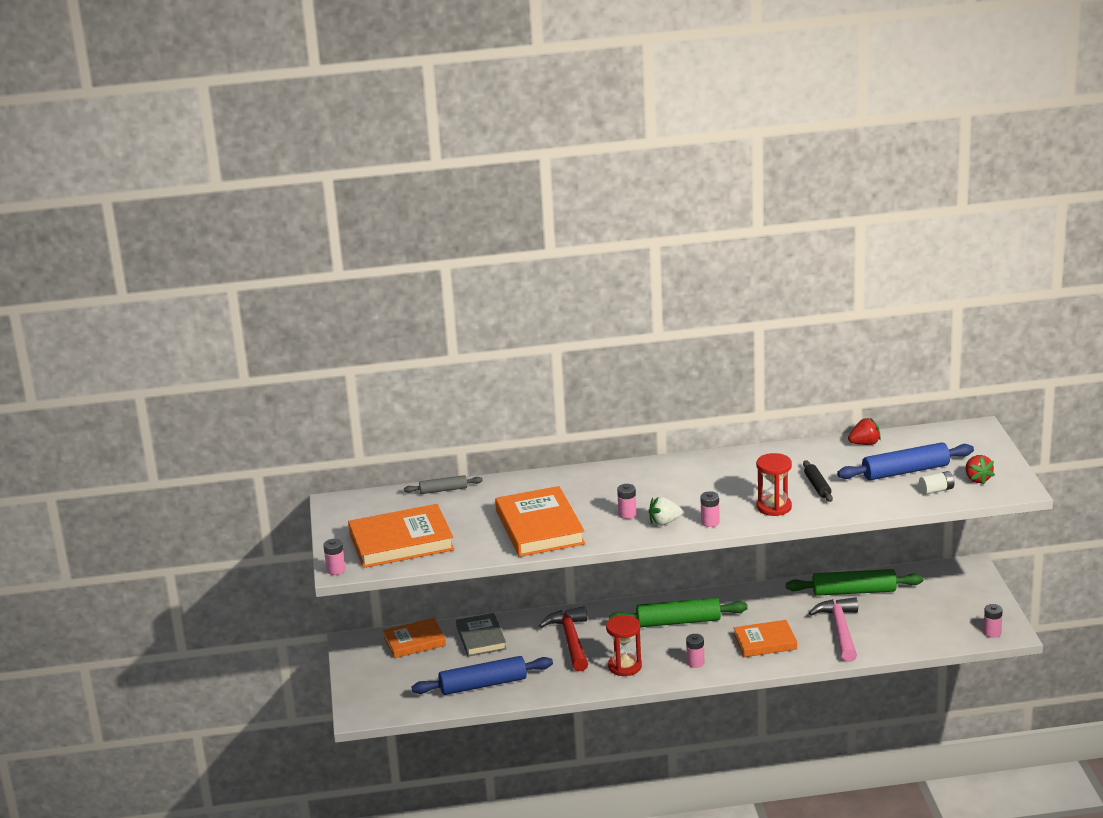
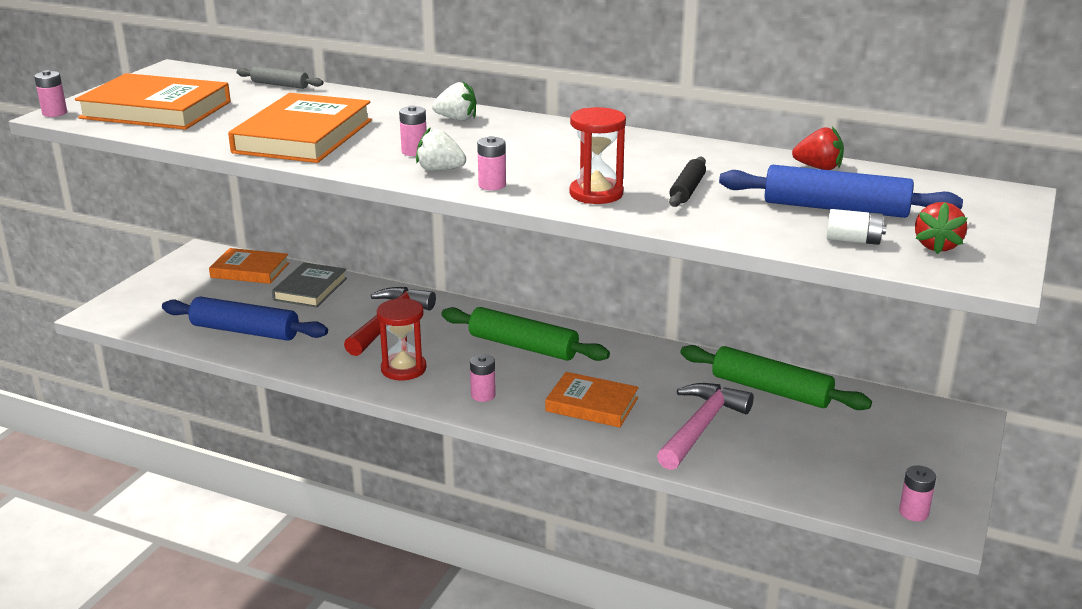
camera: 30 degrees right, 0 degrees up
none -> white strawberry [432,81,476,121]

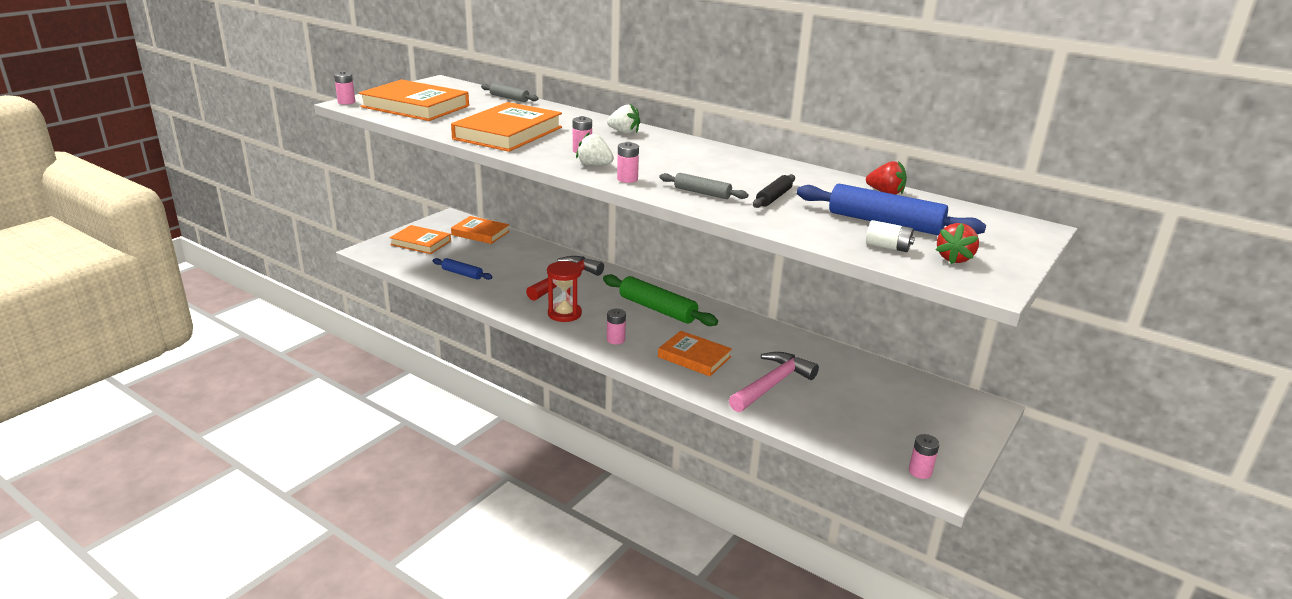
camera: 10 degrees right, 0 degrees up
blue rolling pin [162,296,328,341] -> blue rolling pin [432,258,493,280], size x0.55
grey book [272,262,347,308] -> none
red hourglass [569,107,626,204] -> grey rolling pin [659,173,748,199]
green rolling pin [680,345,872,410] -> none
none -> orange book [389,225,451,254]

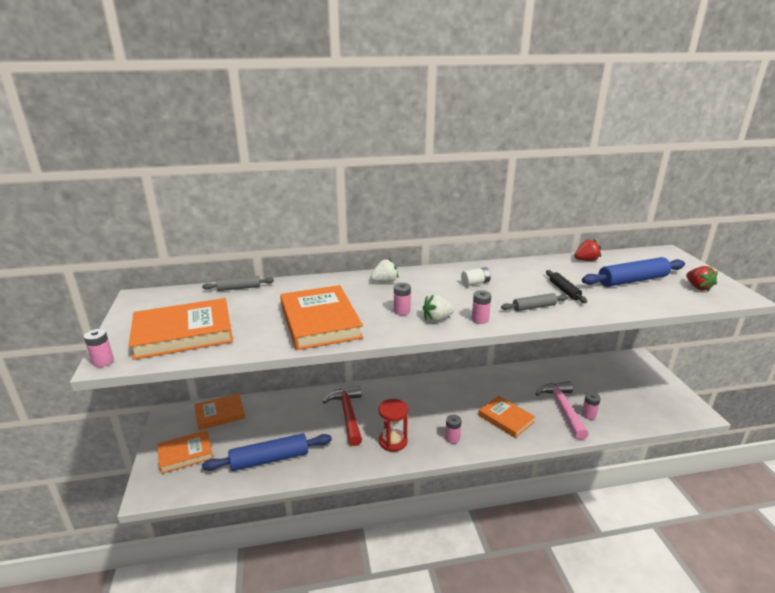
camera: 45 degrees left, 0 degrees up
blue rolling pin [432,258,493,280] -> blue rolling pin [202,433,332,471], size x1.81
green rolling pin [603,274,718,326] -> none
orange book [658,331,732,376] -> orange book turned 60 degrees clockwise [478,396,535,438]
white battery [866,220,915,252] -> white battery moved to [461,267,491,286]
pink battery [909,434,940,479] -> pink battery moved to [582,392,601,420]

